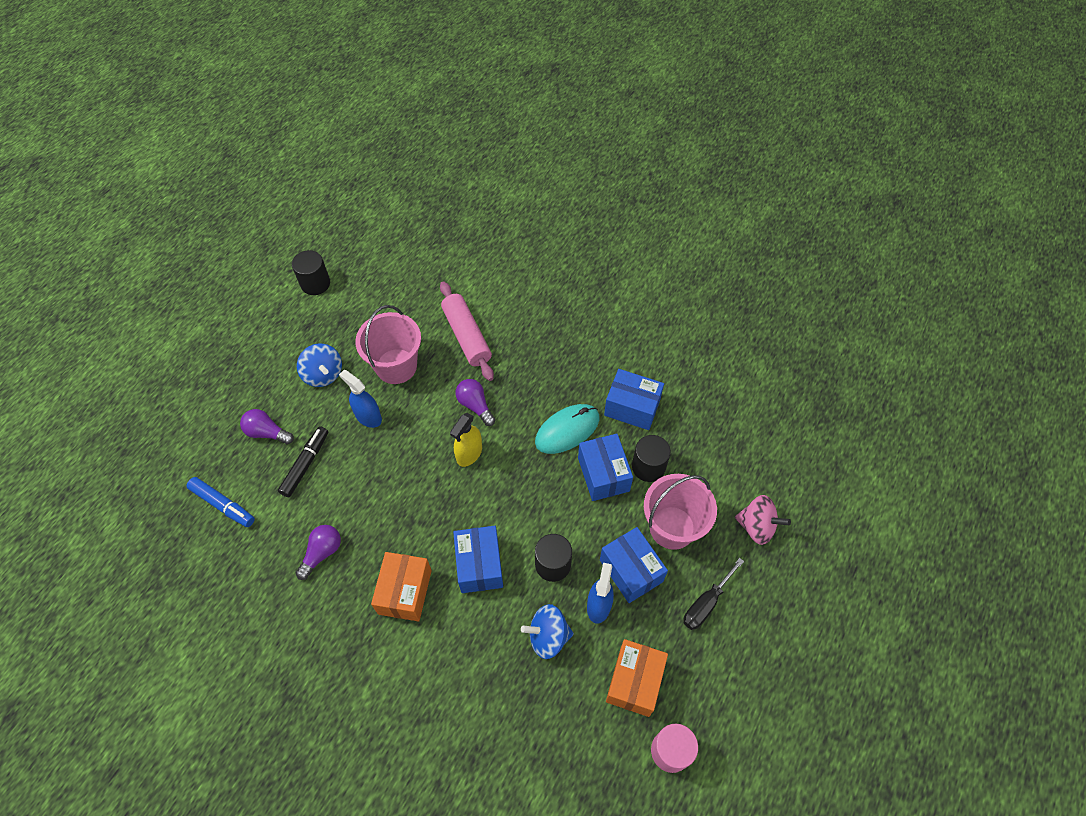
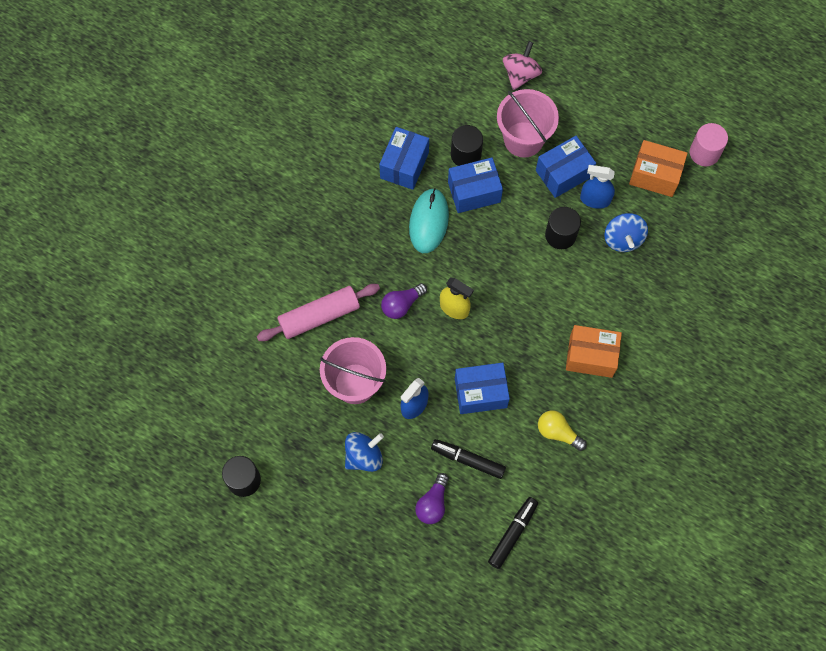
camera: 90 degrees left, 10 degrees up
blue marker [186,477,255,527] -> black marker [488,497,538,569]
purple light bulb [296,525,341,580] -> yellow light bulb [538,410,587,451]
blue box [453,526,503,593] -> blue box moved to [455,363,510,414]
turquoise mouse [535,404,599,454] -> turquoise mouse turned 45 degrees clockwise [409,188,449,253]
black screwdriver [683,558,744,630] -> none

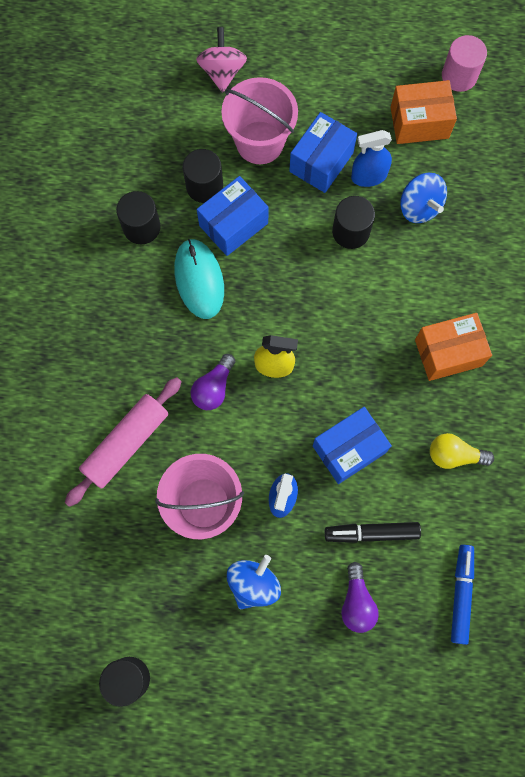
camera: 25 degrees left, 5 degrees up
blue box [379,127,429,190] -> black cylinder [116,191,161,244]
black marker [488,497,538,569] -> blue marker [451,545,474,645]

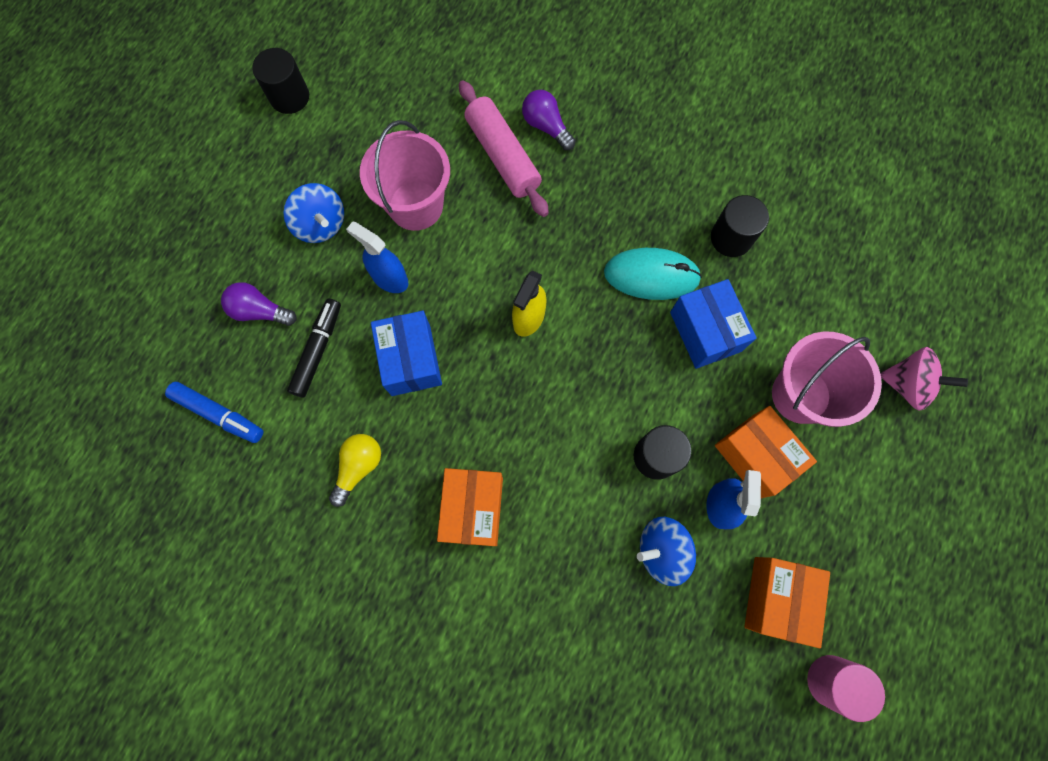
camera: 110 degrees right, 0 degrees up
black cylinder [183,149,223,203] -> none
purple light bulb [191,354,235,410] -> purple light bulb moved to [522,90,576,150]
blue box [289,112,357,193] -> orange box [715,406,817,498]

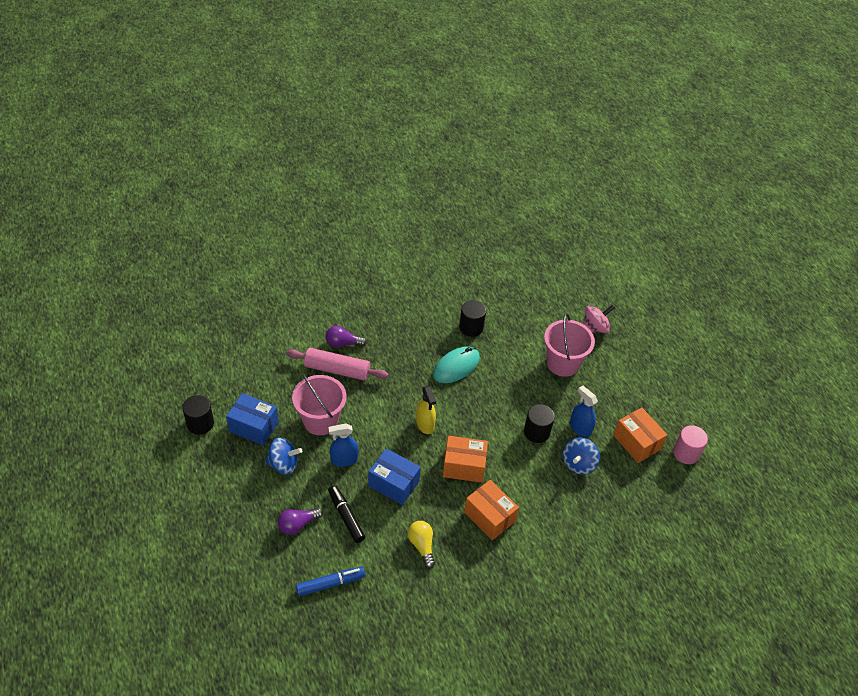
camera: 50 degrees left, 25 degrees down
blue box [670,279,757,369] -> blue box moved to [226,393,279,445]
orange box [715,406,817,498] -> orange box moved to [443,436,488,483]

